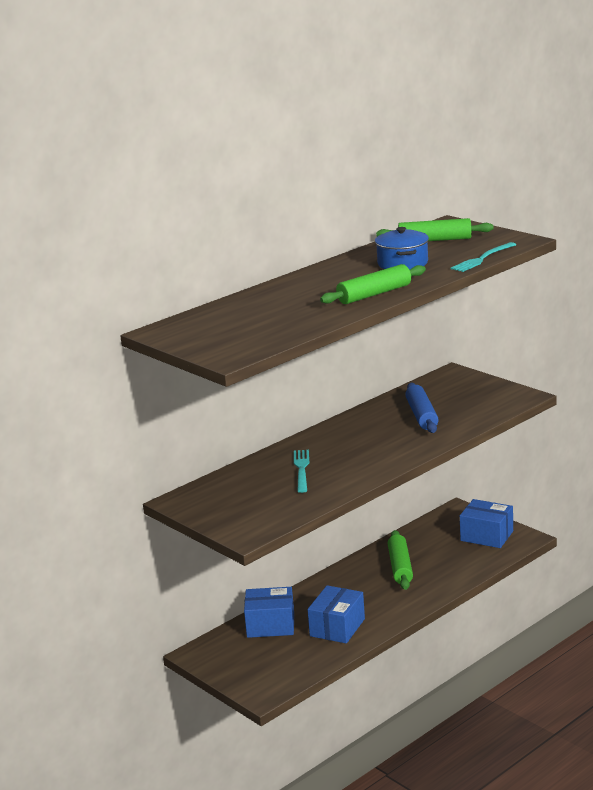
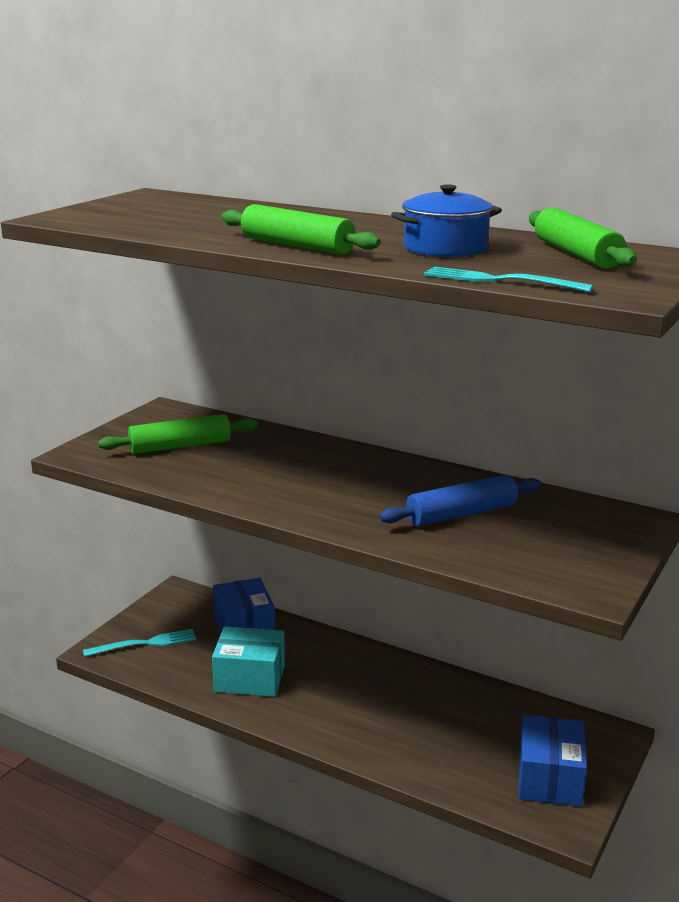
camera: 70 degrees right, 0 degrees up
turquoise fork [294,450,309,493] -> turquoise fork moved to [83,629,196,657]
blue box [308,585,365,644] -> turquoise box [212,626,285,697]
green rolling pin [388,530,413,590] -> green rolling pin moved to [98,414,258,454]

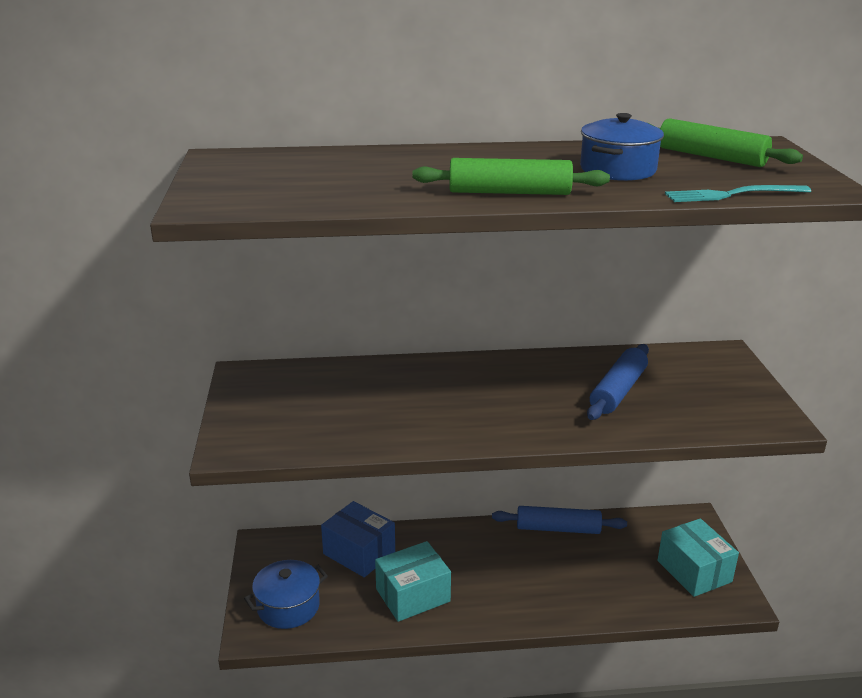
camera: 35 degrees left, 5 degrees up
turquoise fork [83,629,196,657] -> blue pot [244,560,328,629]
green rolling pin [98,414,258,454] -> none
blue box [519,715,587,807] -> turquoise box [657,518,739,597]
none -> blue rolling pin [492,506,627,534]

